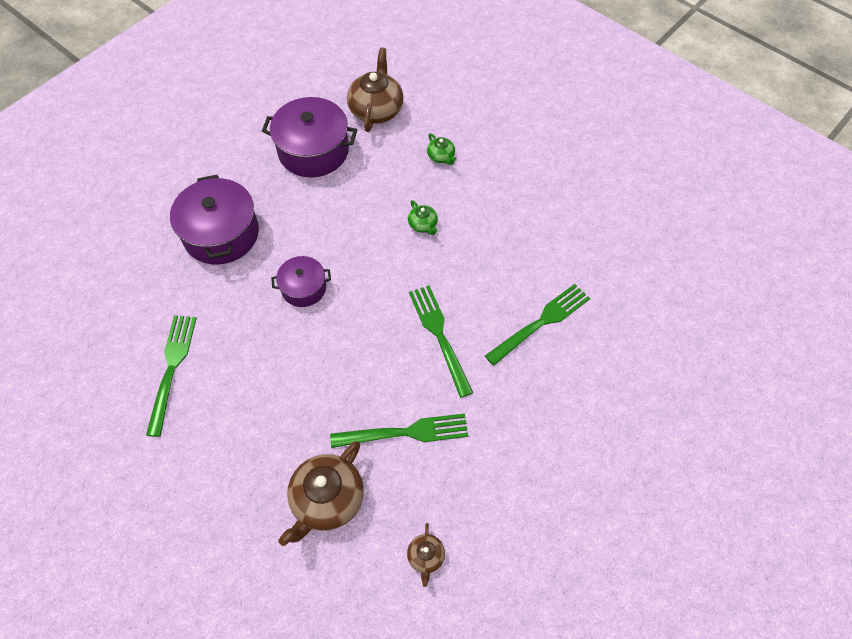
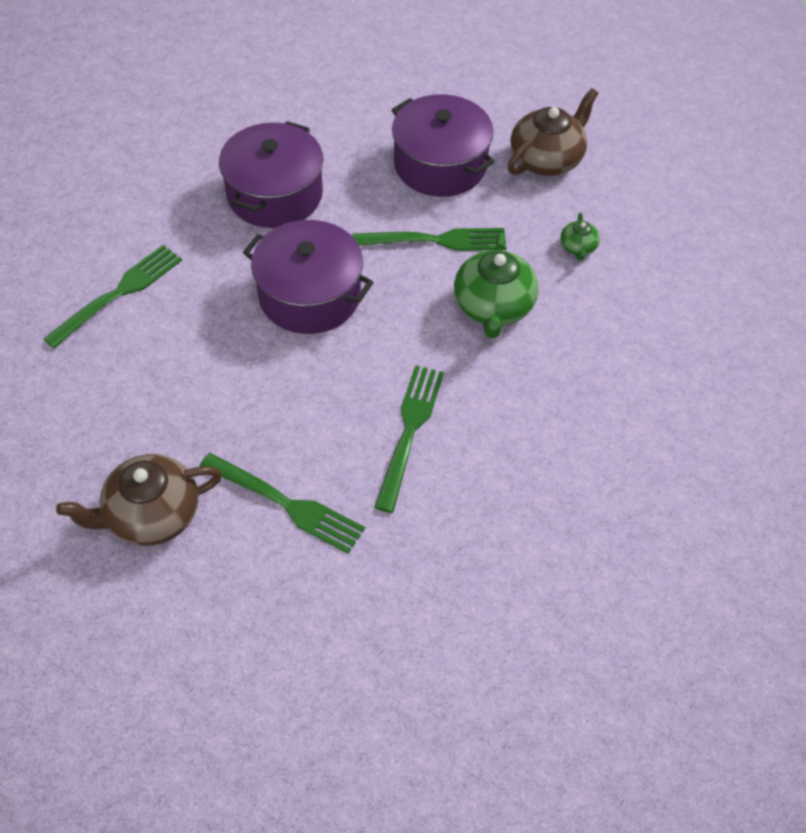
camera: 35 degrees right, 5 degrees down
purple pot [271,256,331,307] -> purple pot [243,220,374,334], size x1.75
brown teapot [407,523,445,587] -> none
green teapot [408,200,438,235] -> green teapot [454,232,539,338], size x2.04
green fork [485,284,590,366] -> green fork moved to [352,228,507,251]

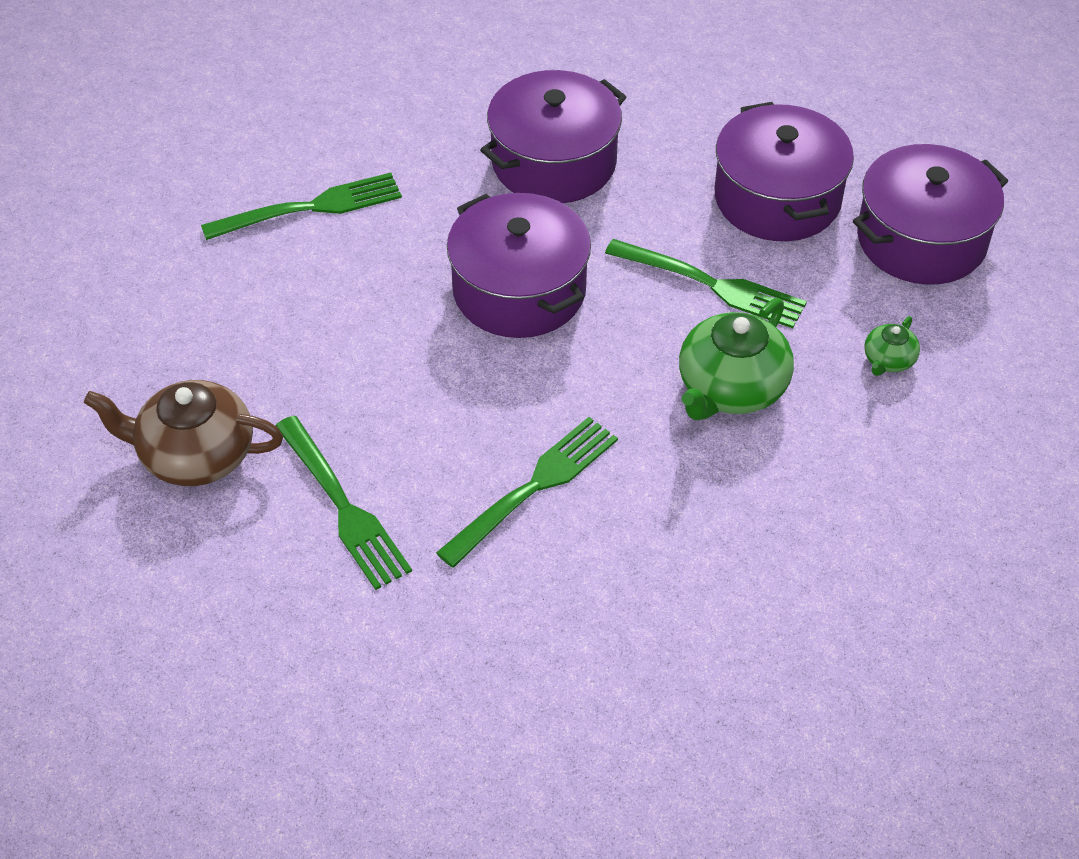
camera: 30 degrees right, 5 degrees down
brown teapot [508,88,598,176] -> purple pot [853,144,1008,285]

